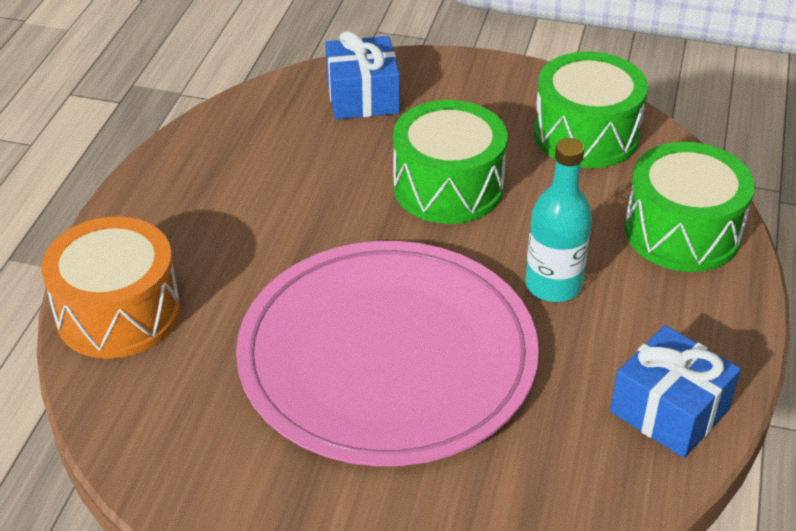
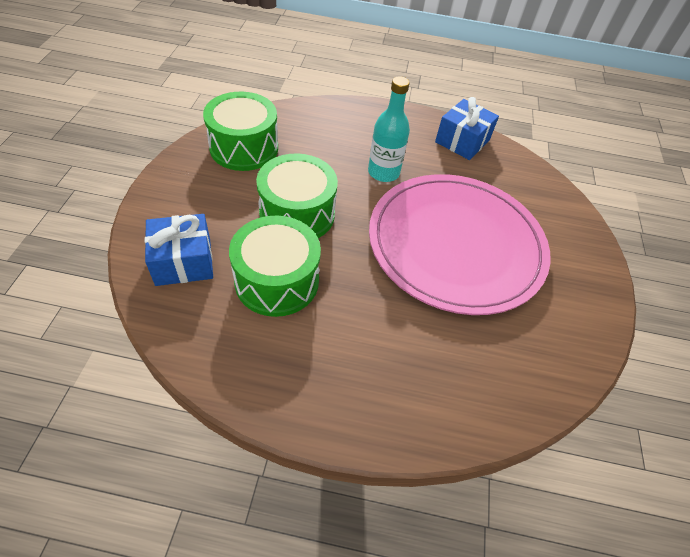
camera: 100 degrees left, 10 degrees up
orange drum [41,216,180,359] -> none
green drum [625,142,755,272] -> green drum moved to [229,215,321,317]

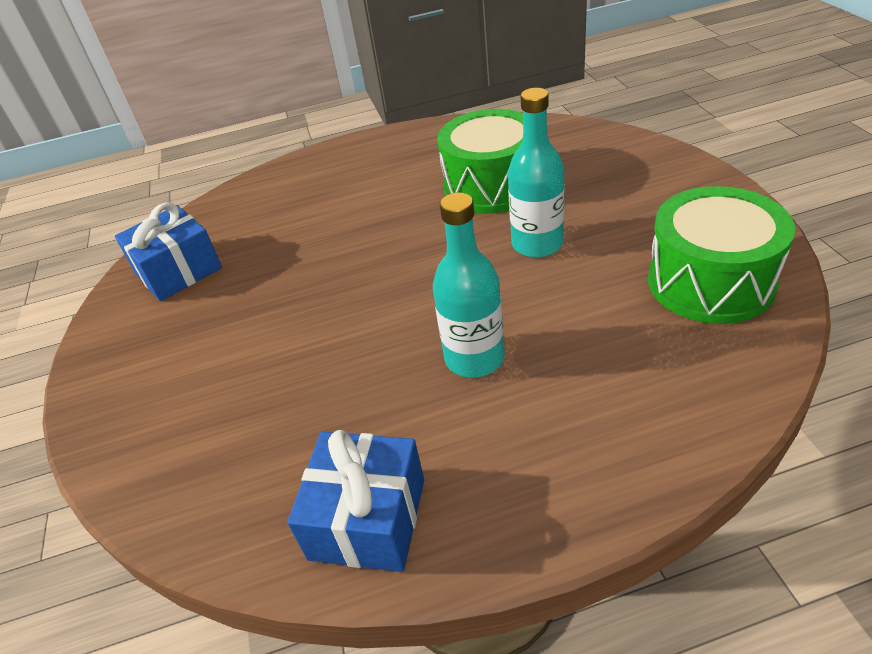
camera: 165 degrees right, 10 degrees down
blue gift [145,214,213,286] -> blue gift moved to [115,202,222,301]
green drum [256,153,338,238] -> turquoise bottle [508,88,565,258]
pink plate [369,174,550,315] -> none

